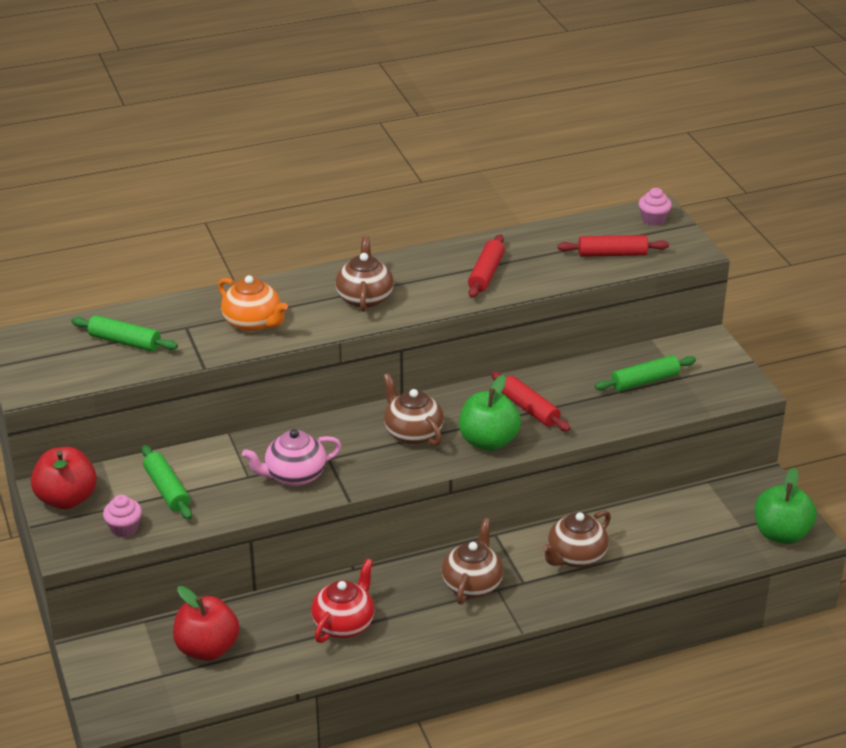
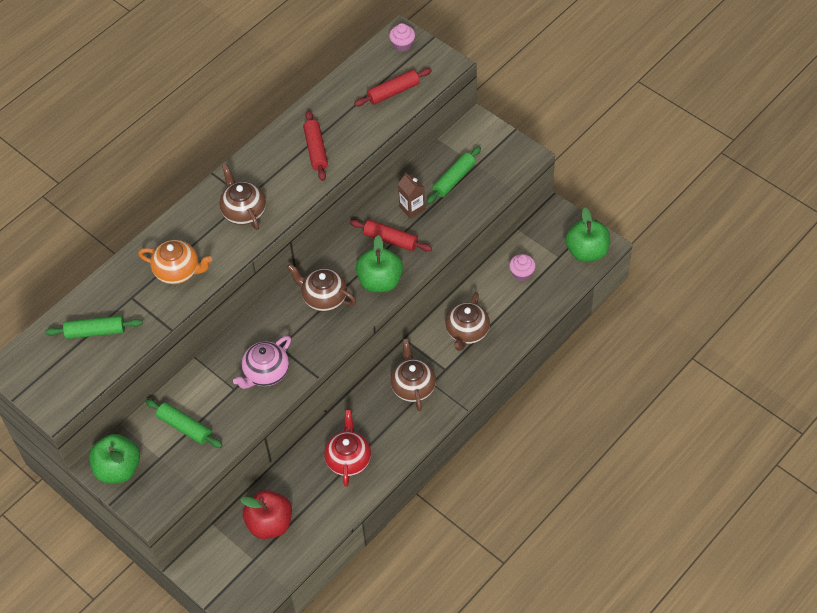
camera: 25 degrees left, 20 degrees up
red apple [31,447,97,509] -> green apple [89,434,140,483]
pink cupcake [103,495,142,537] -> pink cupcake moved to [509,254,536,281]
none -> brown carton [398,172,425,219]

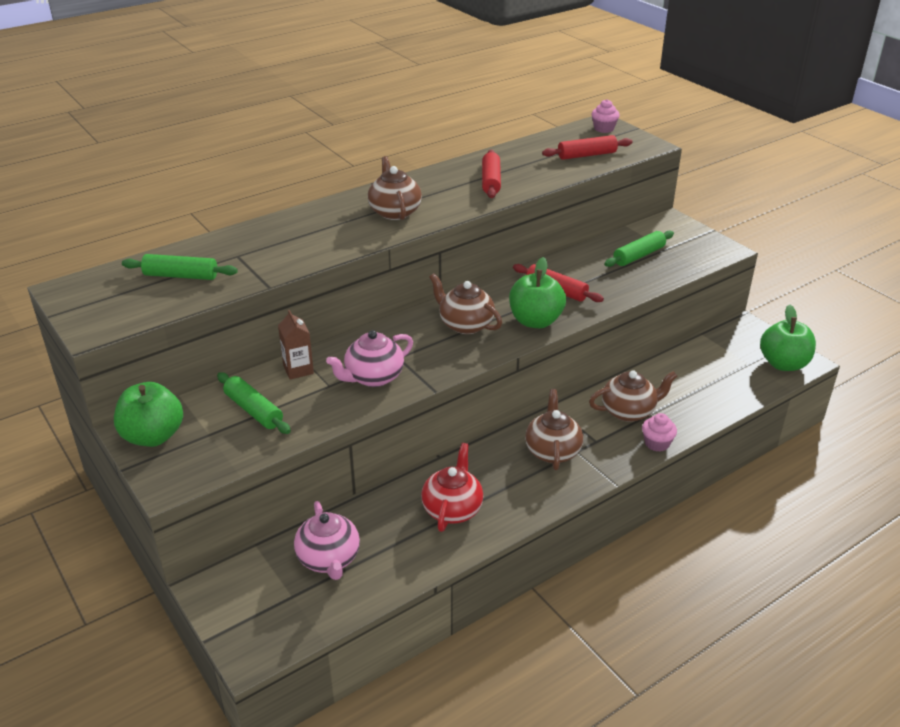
camera: 10 degrees right, 20 degrees down
orange teapot [138,240,212,284] -> none
red apple [240,490,292,539] -> pink teapot [294,501,360,580]
brown carton [398,172,425,219] -> brown carton moved to [278,310,314,379]
brown teapot [445,292,490,351] -> brown teapot turned 135 degrees counterclockwise [589,371,677,422]
pink cupcake [509,254,536,281] -> pink cupcake moved to [642,413,677,452]

